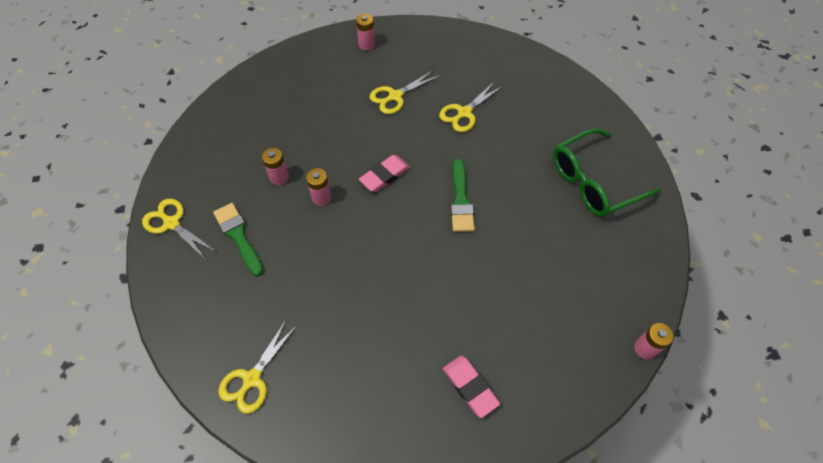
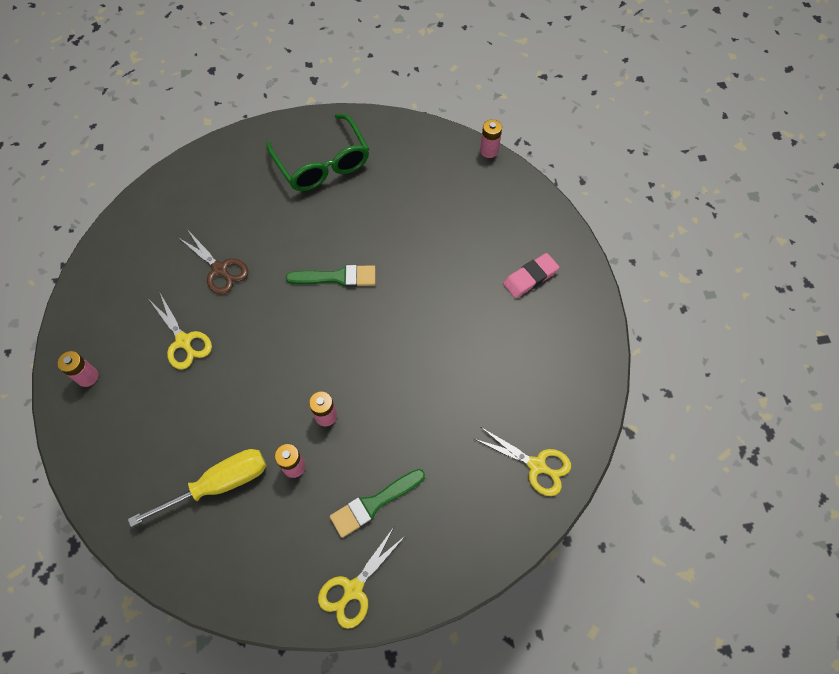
camera: 90 degrees left, 5 degrees up
pink eraser [359,155,410,192] -> none
yellow scissors [439,81,503,132] -> brown scissors [179,229,248,294]
none -> yellow screwdriver [128,449,267,527]

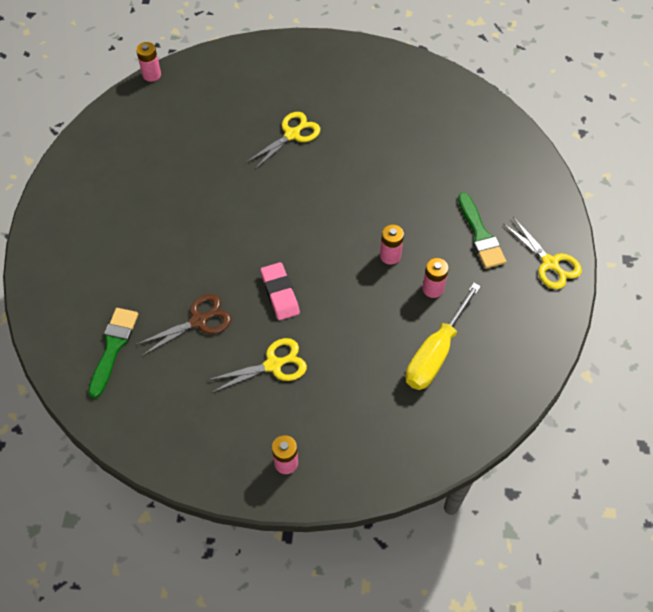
camera: 75 degrees left, 5 degrees down
yellow screwdriver [128,449,267,527] -> yellow screwdriver turned 135 degrees counterclockwise [406,282,481,390]
green glasses [266,114,369,191] -> none
green brush [286,265,375,287] -> green brush moved to [88,308,138,398]
yellow scissors [474,427,571,496] -> yellow scissors moved to [247,112,320,170]
pink eraser [503,253,559,298] -> pink eraser moved to [260,262,300,320]

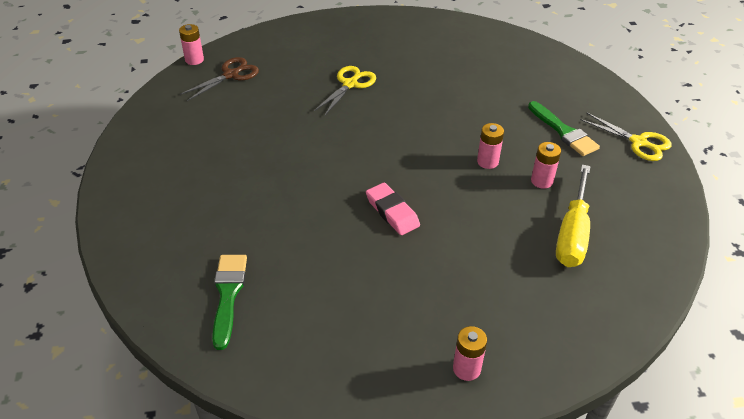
camera: 15 degrees left, 15 degrees down
brown scissors [136,294,231,356] -> brown scissors moved to [180,57,259,101]
yellow scissors [208,338,307,393] -> none

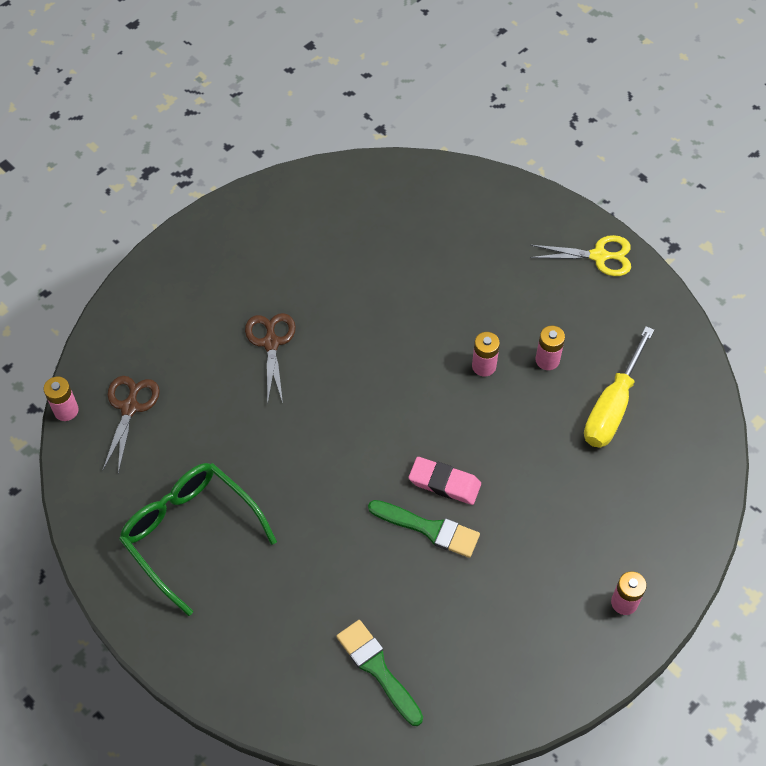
camera: 35 degrees left, 15 degrees up
yellow scissors [314,66,376,116] -> brown scissors [245,313,296,405]
green brush [528,101,600,156] -> green brush moved to [368,500,480,558]
yellow screwdriver [556,164,591,267] -> yellow screwdriver turned 45 degrees clockwise [584,326,654,448]
none -> green glasses [119,463,277,616]

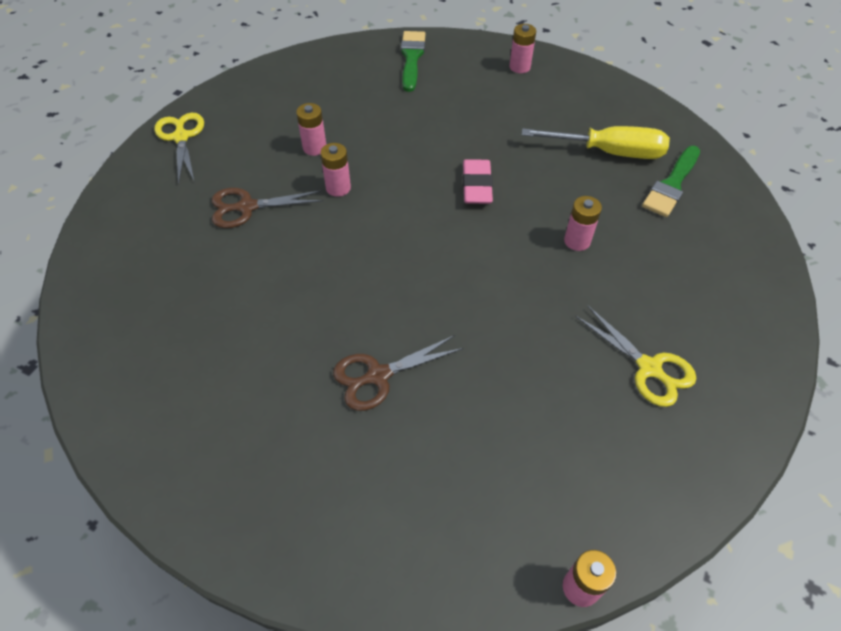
camera: 110 degrees left, 5 degrees down
brown scissors [102,376,160,473] -> brown scissors moved to [212,188,324,228]
green glasses [119,463,277,616] -> yellow scissors [575,306,697,407]
green brush [368,500,480,558] -> green brush moved to [401,31,425,92]
yellow screwdriver [584,326,654,448] -> yellow screwdriver moved to [522,126,670,159]
none -> pink battery [564,196,602,251]

